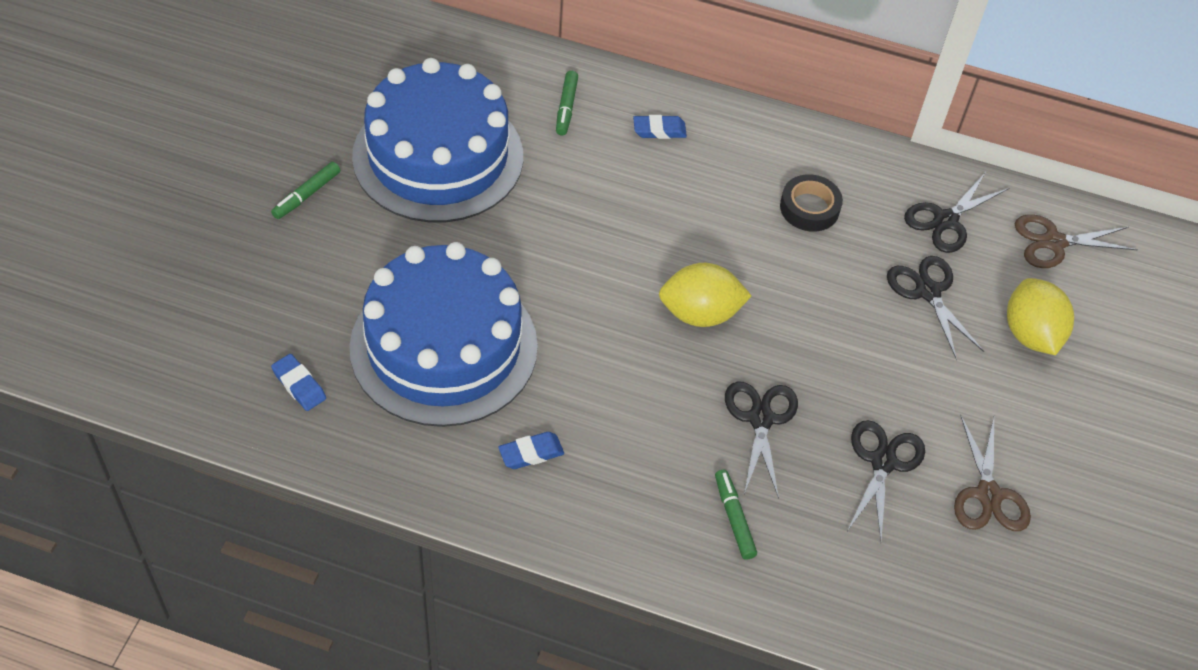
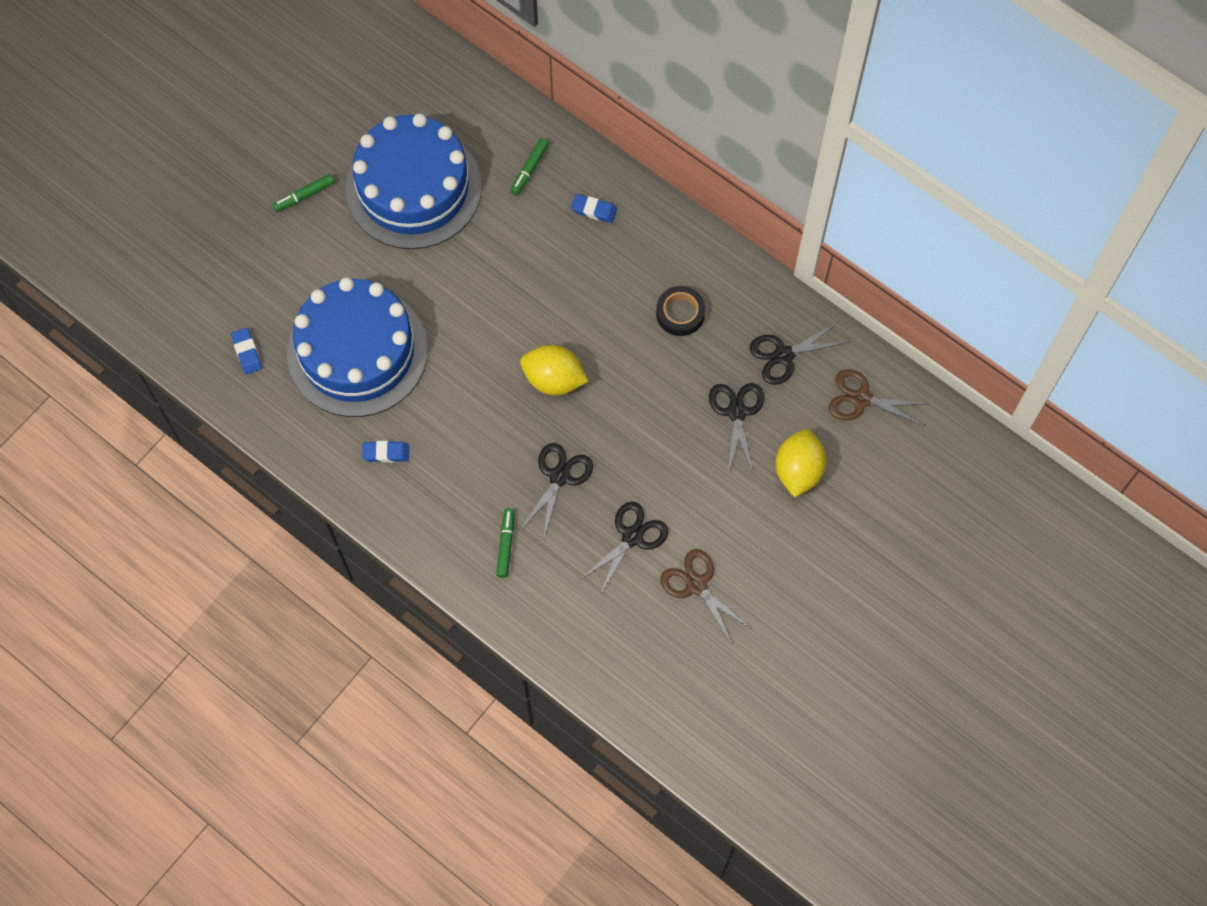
camera: 25 degrees right, 15 degrees up
brown scissors [954,415,1031,531] -> brown scissors turned 120 degrees clockwise [660,549,752,643]

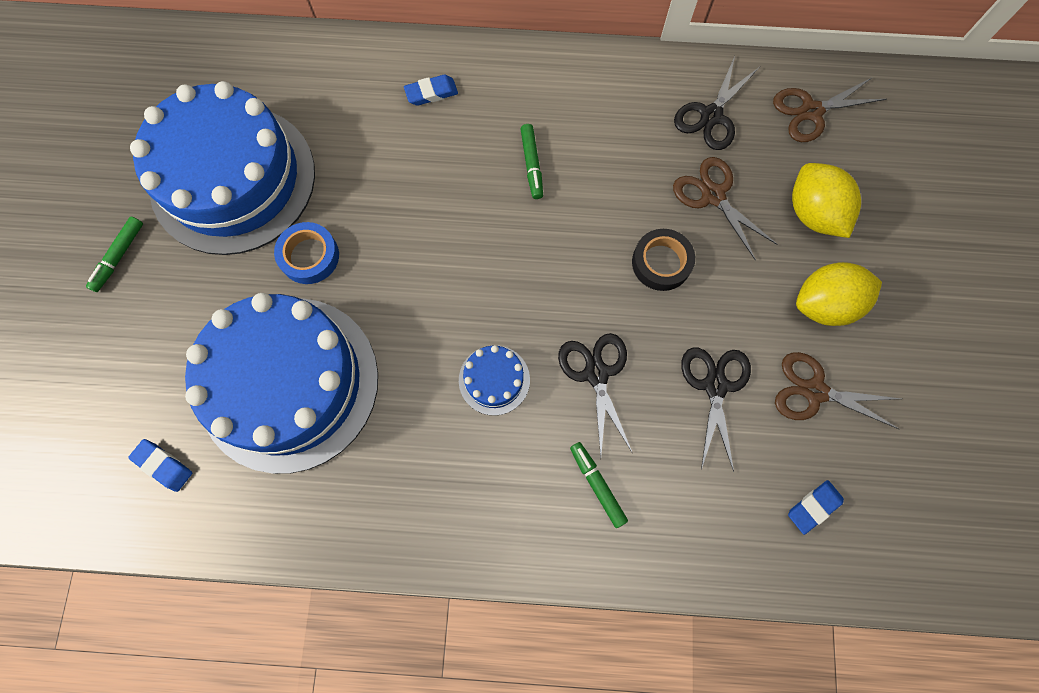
camera: 35 degrees left, 5 degrees up
blue eraser [362,441,409,463] -> blue eraser moved to [788,480,844,535]
green marker [510,138,549,195] -> green marker moved to [521,124,543,199]
yellow lemon [520,345,589,395] -> yellow lemon moved to [796,262,882,326]
black tape [656,286,705,336] -> black tape moved to [632,229,695,291]
black scissors [709,383,764,473] -> brown scissors [673,157,778,261]
none -> blue tape [274,222,339,284]
none -> blue cake [459,345,530,415]

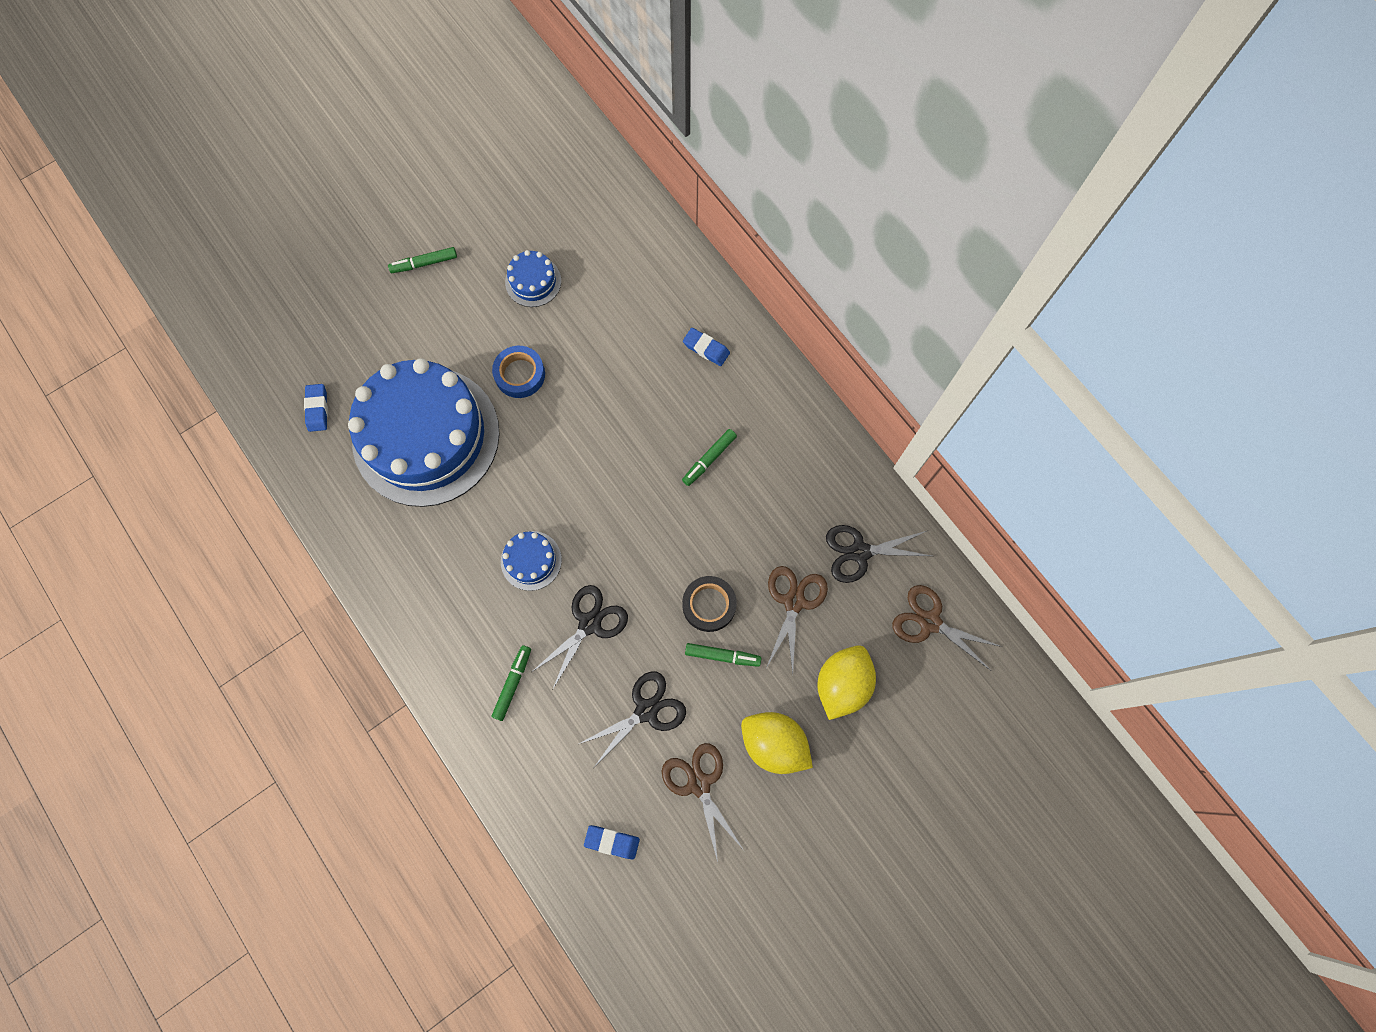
camera: 50 degrees right, 0 degrees up
blue cake [130,81,315,255] -> blue cake [505,250,561,307], size x0.40
none -> green marker [685,643,761,667]

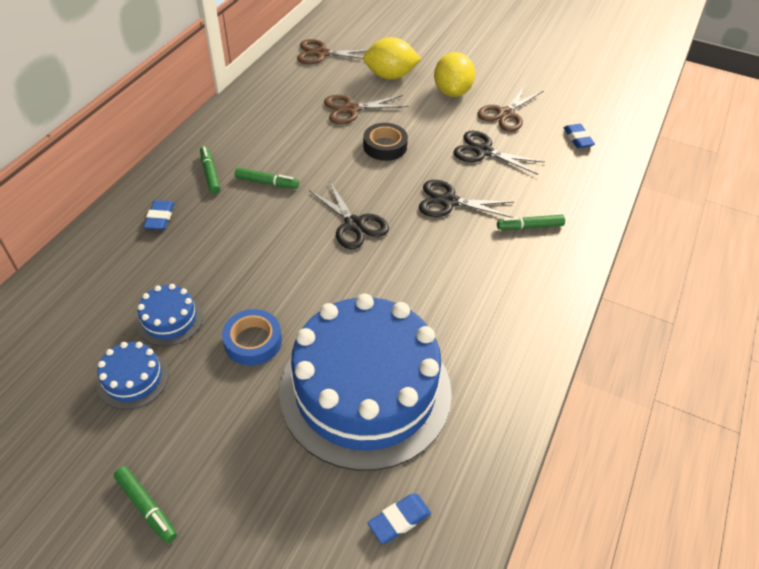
camera: 120 degrees left, 25 degrees down
blue cake [501,531,562,591] -> blue cake moved to [137,284,203,346]
green marker [685,643,761,667] -> green marker moved to [200,146,220,194]
black scissors [826,525,932,583] -> black scissors moved to [309,181,389,249]
brown scissors [892,585,1002,671] -> brown scissors turned 90 degrees clockwise [297,39,368,64]

